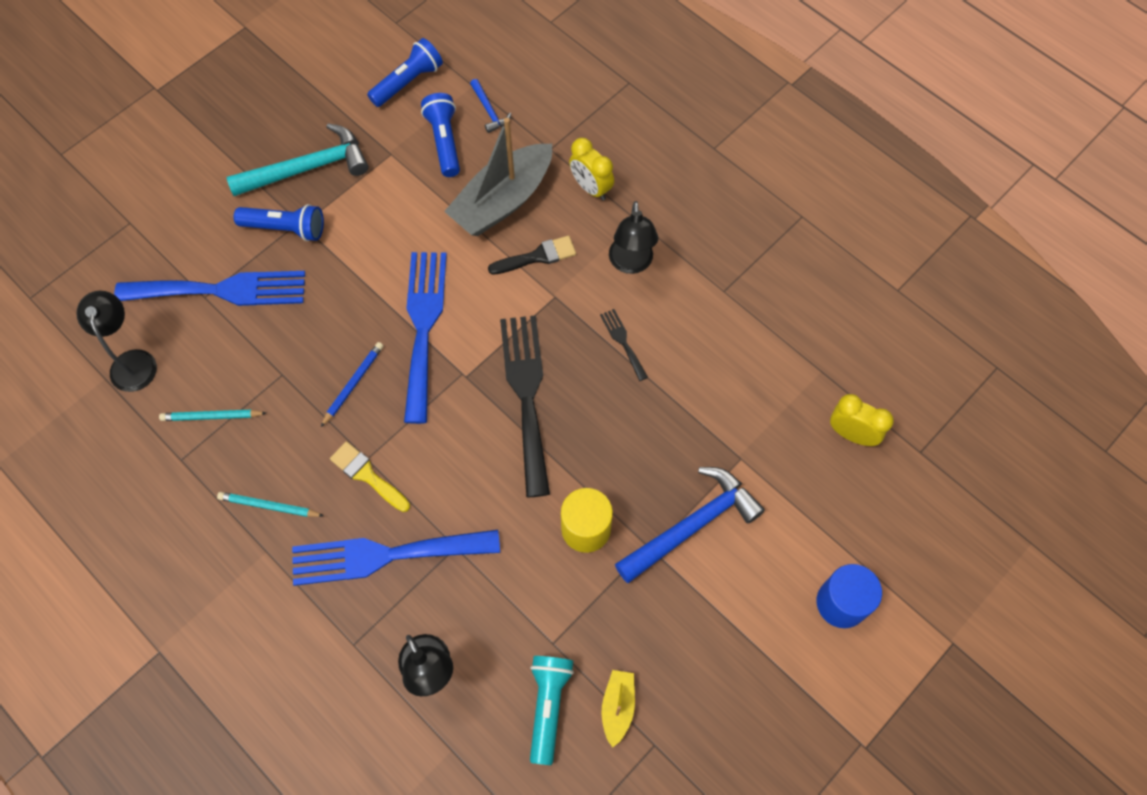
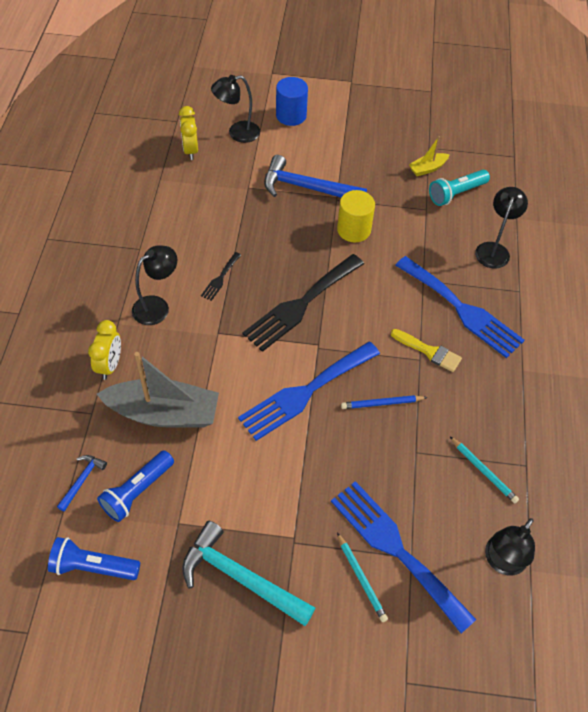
camera: 130 degrees left, 10 degrees down
turquoise pencil [217,492,324,517] -> turquoise pencil moved to [337,533,388,622]
blue flashlight [234,204,324,241] -> none
yellow brush [330,441,410,512] -> yellow brush turned 60 degrees counterclockwise [391,329,462,372]
black brush [488,236,576,275] -> none
none -> black lamp [211,75,260,143]

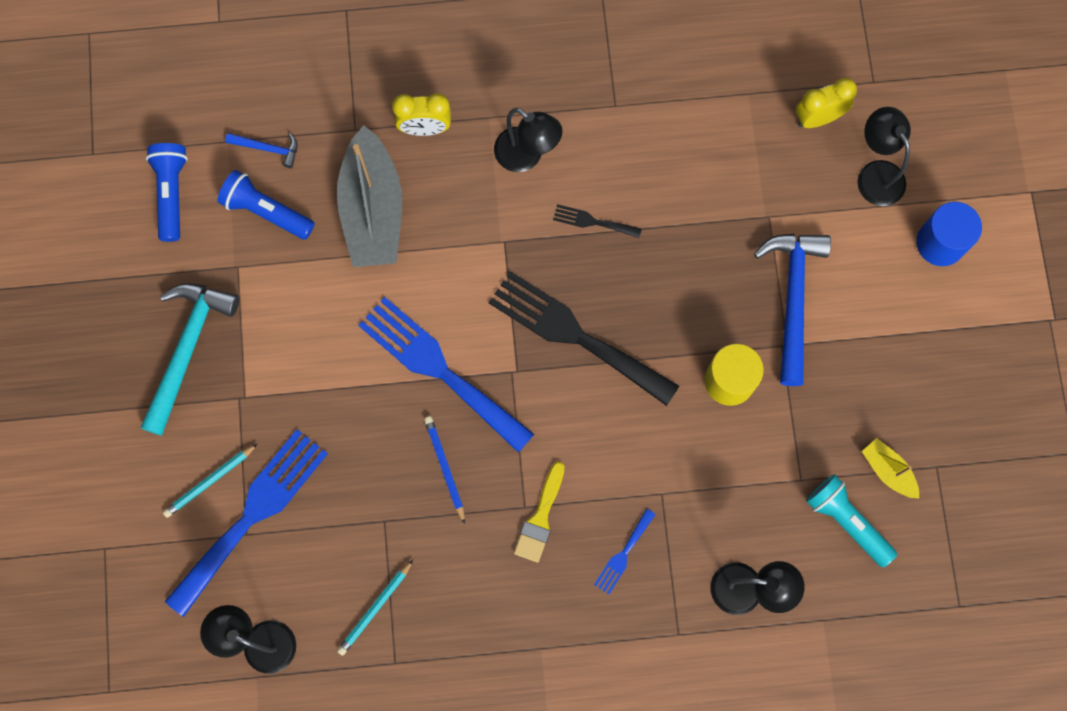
camera: 80 degrees right, 20 degrees up
blue fork [395,256,525,358] -> blue fork [594,508,656,594], size x0.44

